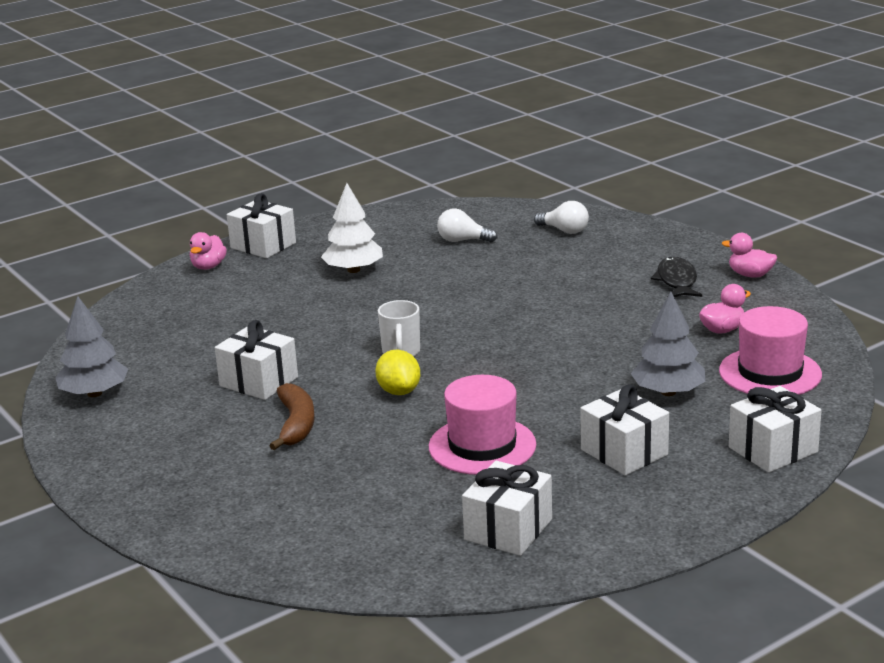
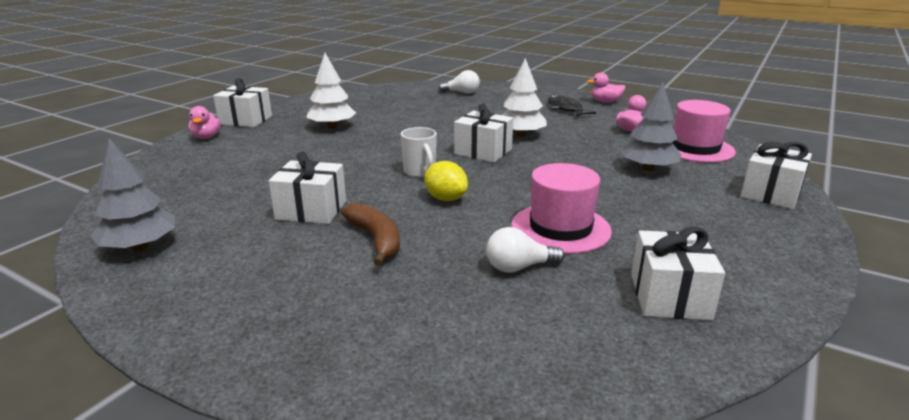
camera: 25 degrees left, 0 degrees up
white light bulb [437,208,497,242] -> white light bulb moved to [486,227,565,273]
white gift [580,384,669,476] -> white gift moved to [454,104,513,162]
none -> white tree [502,58,547,137]

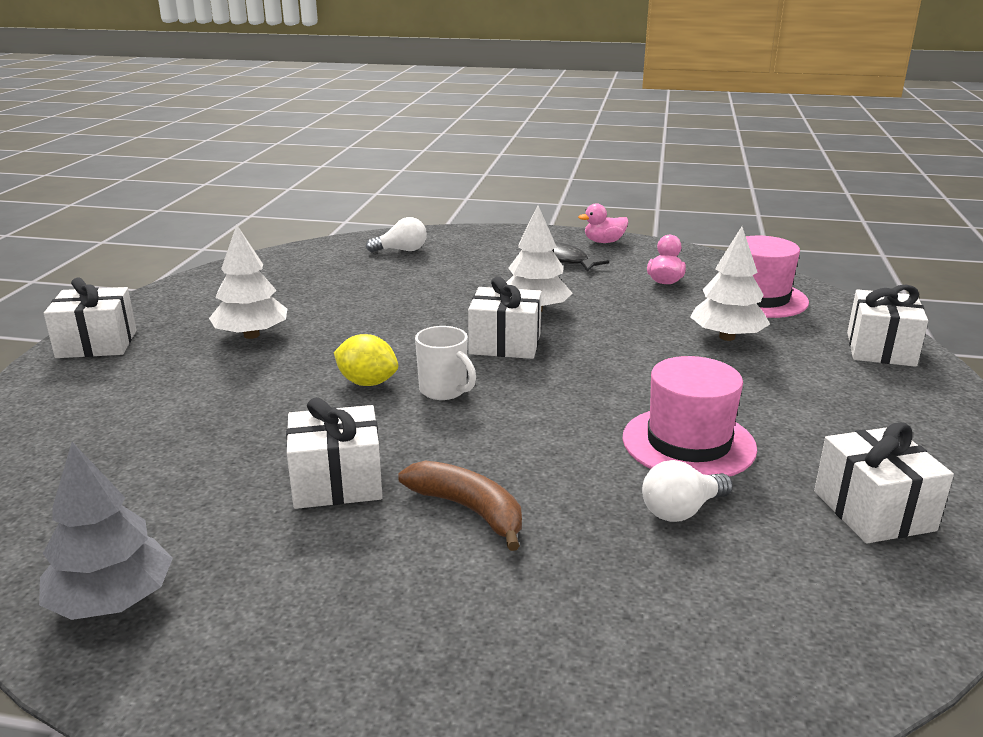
camera: 20 degrees left, 0 degrees up
pink duck [189,106,221,139] -> none
yellow lemon [424,161,468,201] -> yellow lemon moved to [334,334,398,386]
grey tree [620,82,681,171] -> white tree [690,227,770,341]

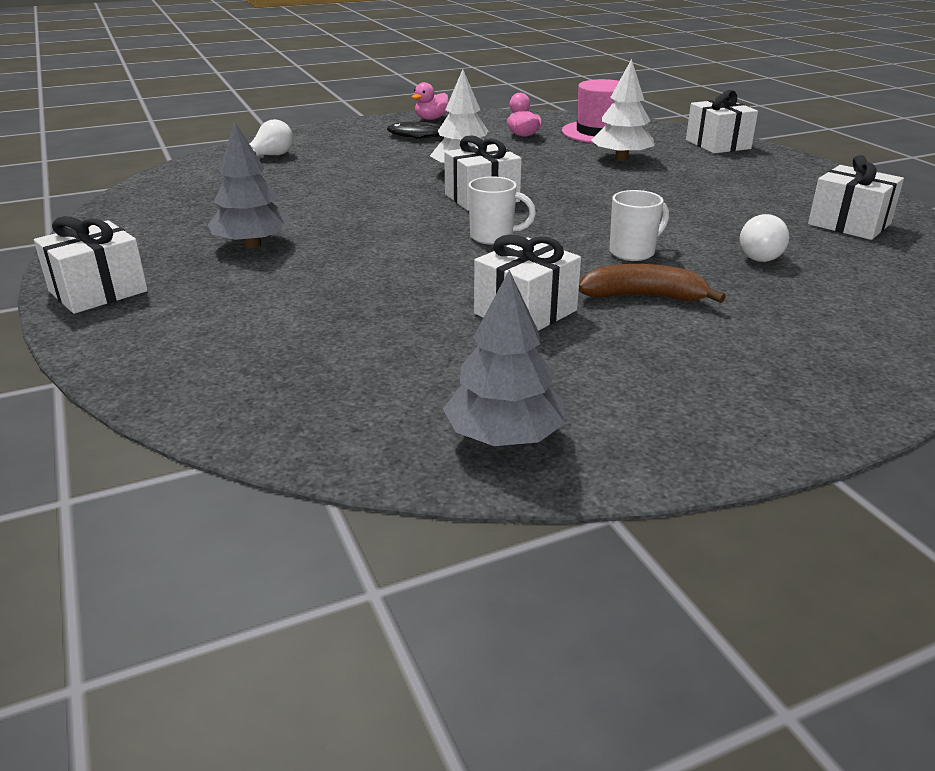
camera: 35 degrees left, 5 degrees up
white tree [209,225,287,339] -> grey tree [208,122,291,248]
yellow lemon [334,334,398,386] -> none
pink hat [622,356,757,477] -> none
none -> white mug [609,190,669,261]

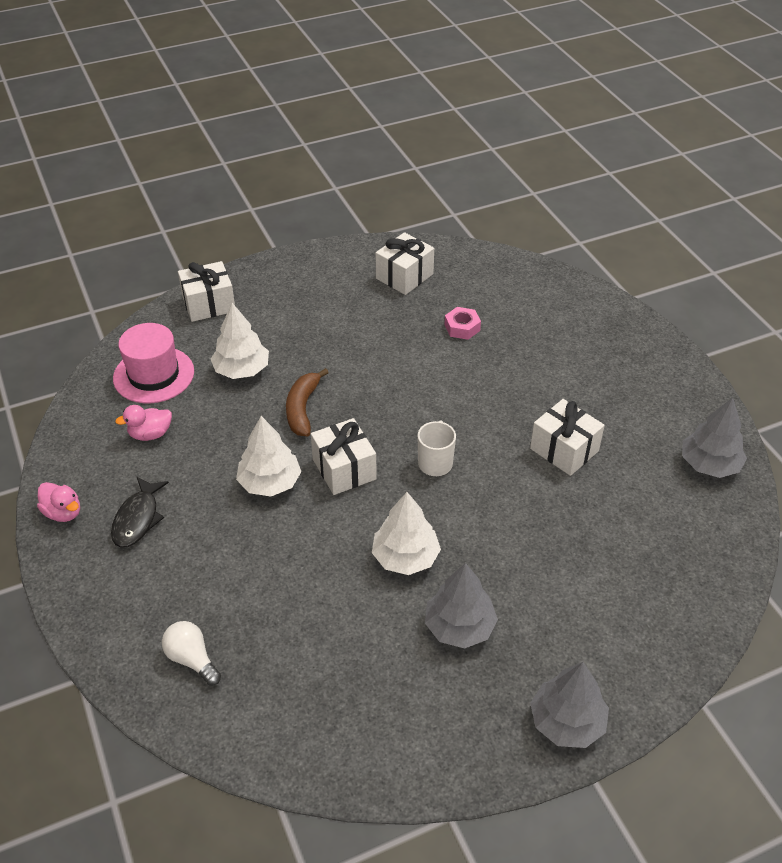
camera: 90 degrees left, 15 degrees up
white gift [34,216,148,314] -> grey tree [530,662,609,748]
brown banana [579,264,726,303] -> brown banana moved to [286,368,329,436]
white mug [609,190,669,261] -> none
white light bulb [740,214,789,262] -> pink nut [444,307,481,340]
none -> white tree [372,492,441,575]

